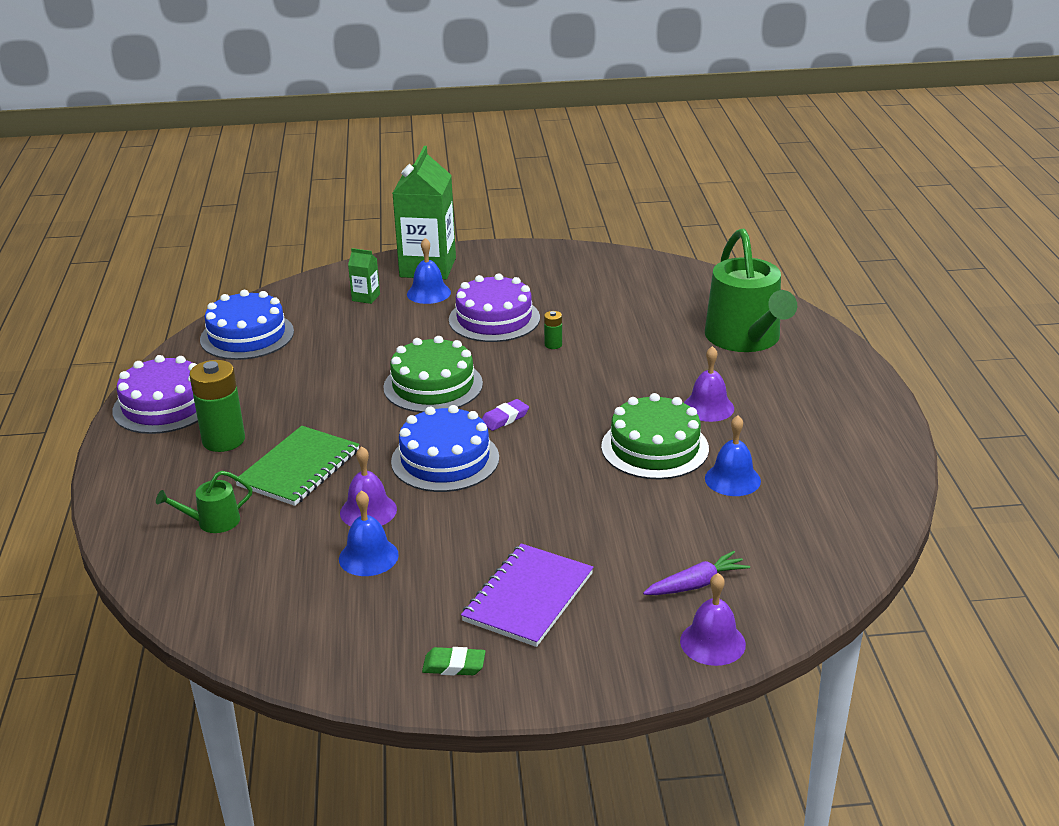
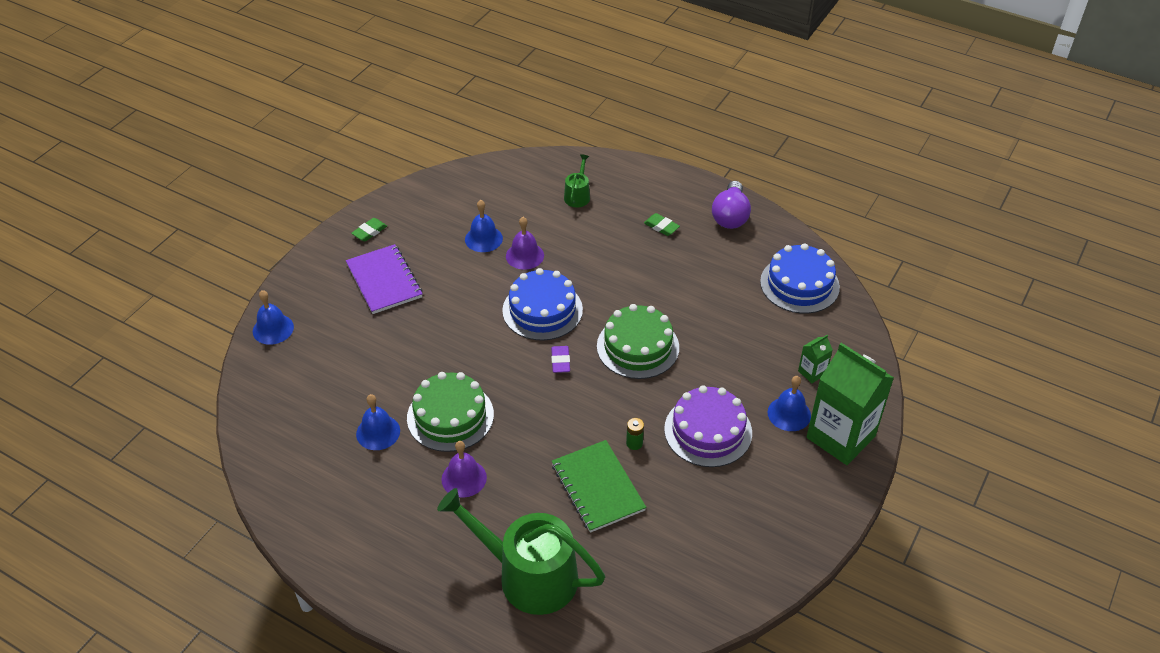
camera: 125 degrees right, 15 degrees up
purple cake [112,355,198,434] -> purple light bulb [712,181,751,229]
green battery [189,360,245,452] -> green eraser [644,213,680,236]
green notebook [235,426,360,506] -> green notebook moved to [552,440,646,533]
purple carrot [643,551,750,595] -> none
purple bell [680,573,746,666] -> blue bell [253,290,294,345]

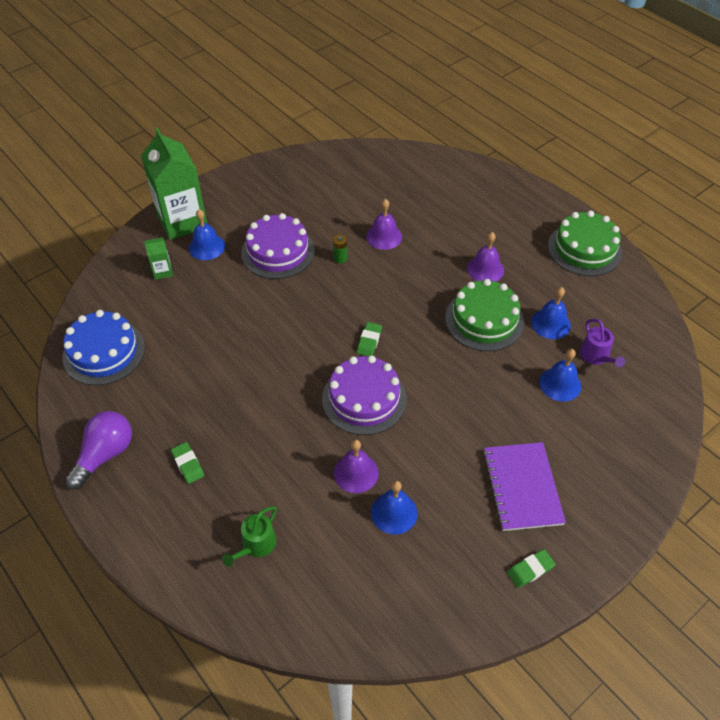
camera: 160 degrees left, 5 degrees up
blue bell [253,290,294,345] -> blue bell moved to [539,349,581,402]
green watering can [437,488,605,615] -> none
blue cake [502,268,583,341] -> purple cake [322,355,407,435]
purple eraser [551,346,570,373] -> green eraser [357,322,382,356]
green notebook [552,440,646,533] -> purple bell [366,199,402,250]
green cake [597,304,679,379] -> green cake moved to [548,211,622,276]
none -> purple watering can [580,319,625,367]

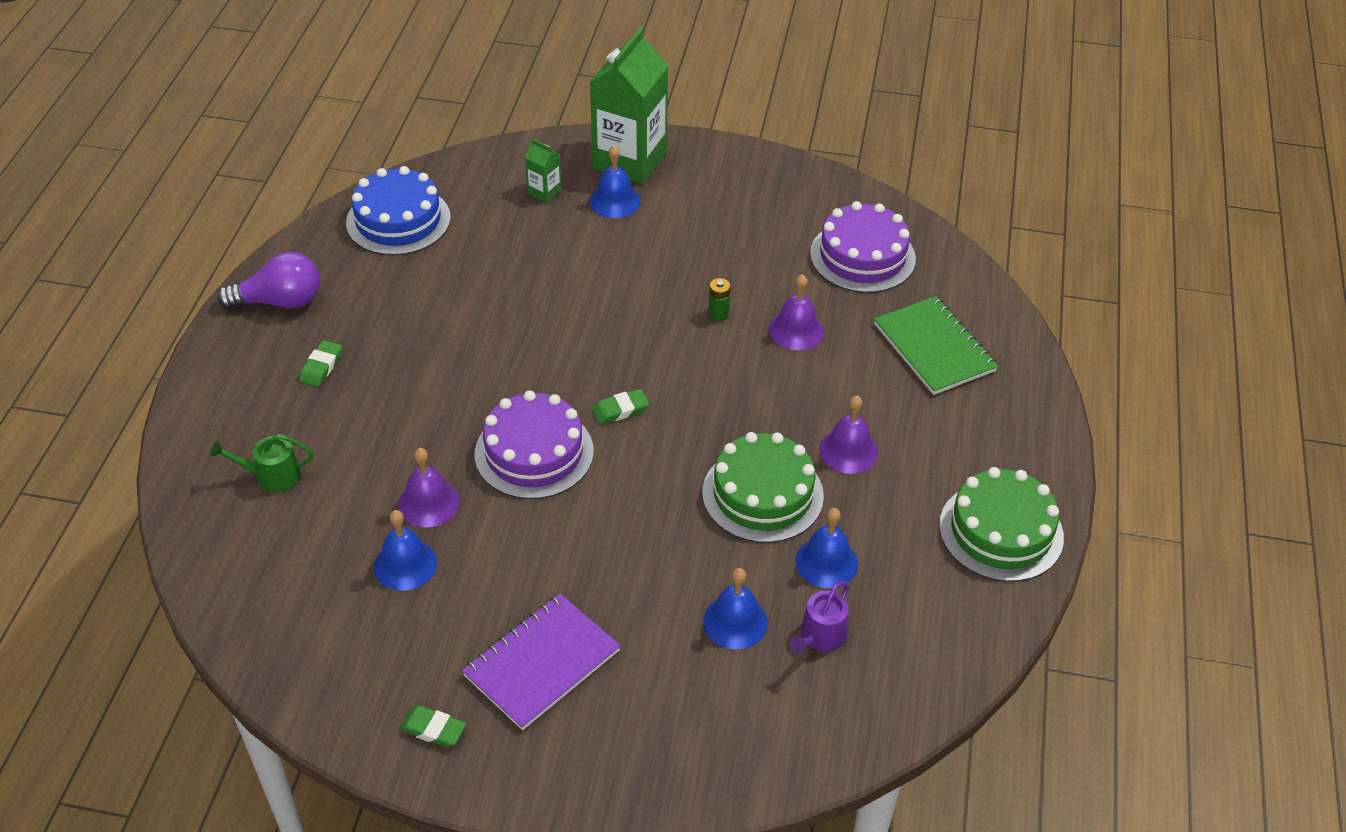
camera: 50 degrees right, 5 degrees down
purple cake [241,213,315,279] -> purple cake moved to [810,201,916,293]
none -> green notebook [874,296,998,395]

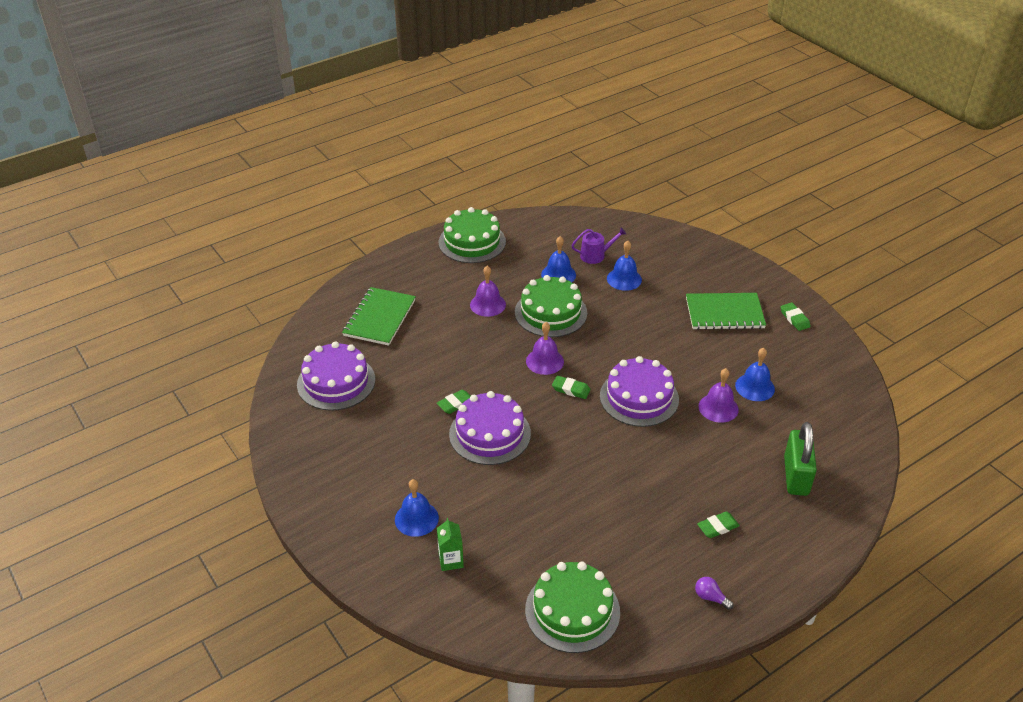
camera: 135 degrees left, 5 degrees down
green watering can [210,434,314,492] -> green padlock [784,422,817,496]
purple light bulb [217,252,320,309] -> purple light bulb [695,577,734,610], size x0.47
blue cake [346,166,451,256] -> green cake [525,562,620,653]
purple notebook [462,594,621,730] -> green notebook [686,293,766,330]
green carton [590,27,668,184] -> none
green battery [708,278,731,321] -> green eraser [437,390,471,414]
purple bell [769,274,824,350] -> purple bell moved to [526,322,564,375]
none -> purple cake [449,391,531,465]

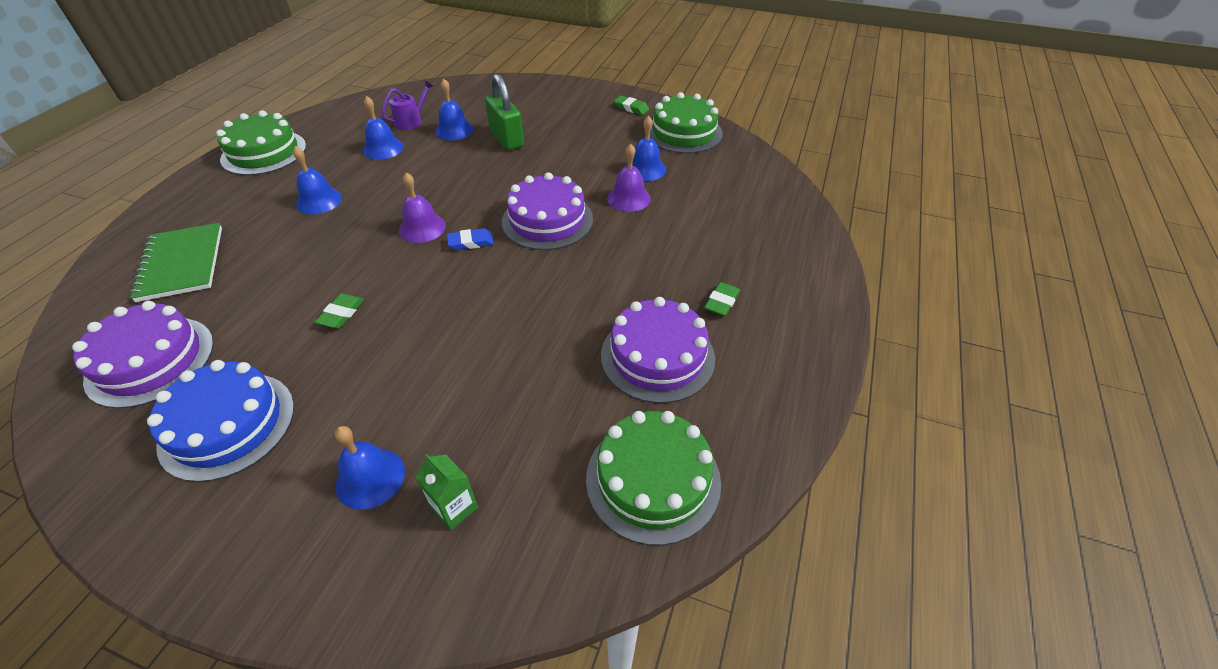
camera: 35 degrees left, 5 degrees up
purple cake [449,391,531,465] -> purple cake moved to [601,297,715,403]
purple bell [470,266,506,317] -> blue bell [293,146,342,214]
green cake [515,275,587,337] -> green cake moved to [649,92,723,154]
green eraser [552,376,591,399] -> blue eraser [447,228,494,250]
green notebook [686,293,766,330] -> none
purple light bulb [695,577,734,610] -> none
green padlock [784,422,817,496] -> green padlock moved to [485,74,524,150]
none -> blue cake [147,360,294,482]

